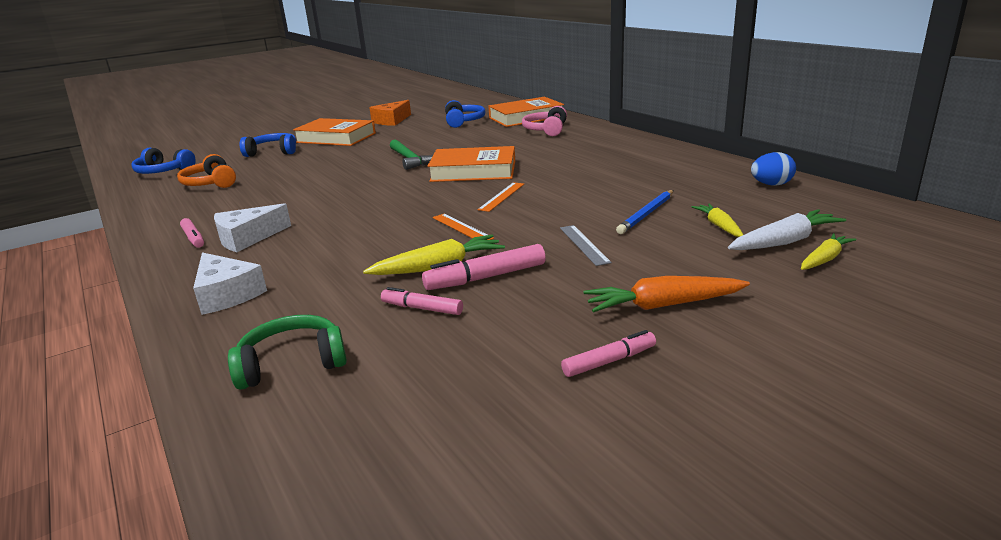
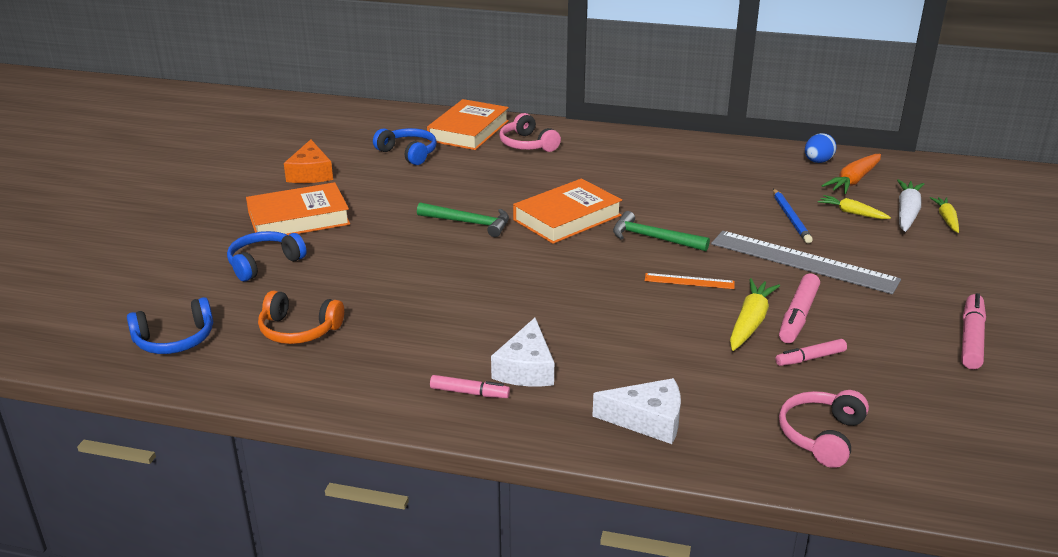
camera: 45 degrees left, 5 degrees up
green headphones [228,315,347,390] -> pink headphones [779,390,869,468]
orange ruler [477,182,524,212] -> green hammer [613,211,710,251]
grey ruler [560,225,612,266] -> grey ruler [711,231,901,294], size x2.15
pink marker [561,330,656,377] -> pink marker [961,293,986,369], size x1.55
orange carrot [583,276,750,312] -> orange carrot moved to [822,154,881,194]

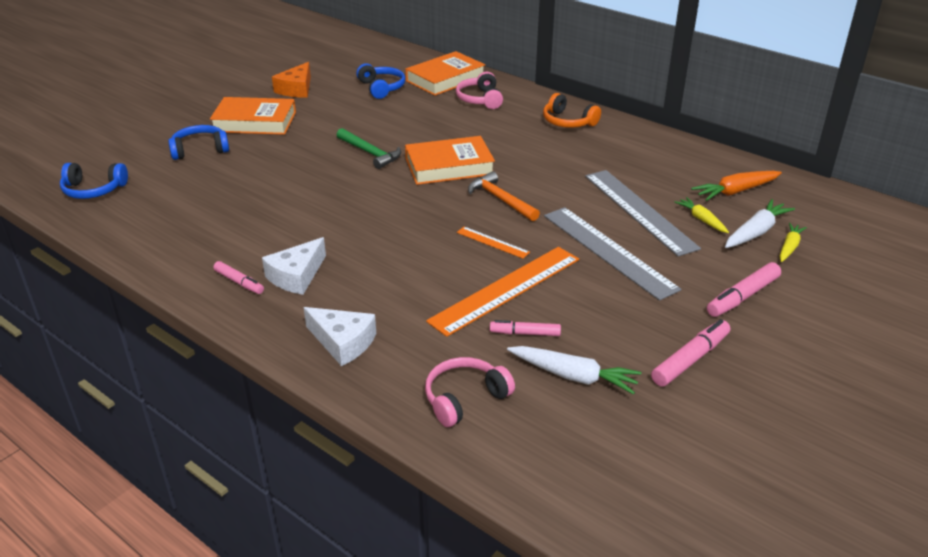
camera: 25 degrees right, 5 degrees up
orange headphones [258,291,344,344] -> orange headphones moved to [543,93,601,128]
green hammer [613,211,710,251] -> orange hammer [468,171,540,221]
yellow carrot [730,278,780,351] -> orange ruler [426,247,579,337]
blue pencil [773,189,813,244] -> grey ruler [585,170,701,256]
pink marker [779,274,820,343] -> pink marker moved to [707,262,781,317]
blue egg [805,133,837,163] -> none
none -> white carrot [507,346,642,395]

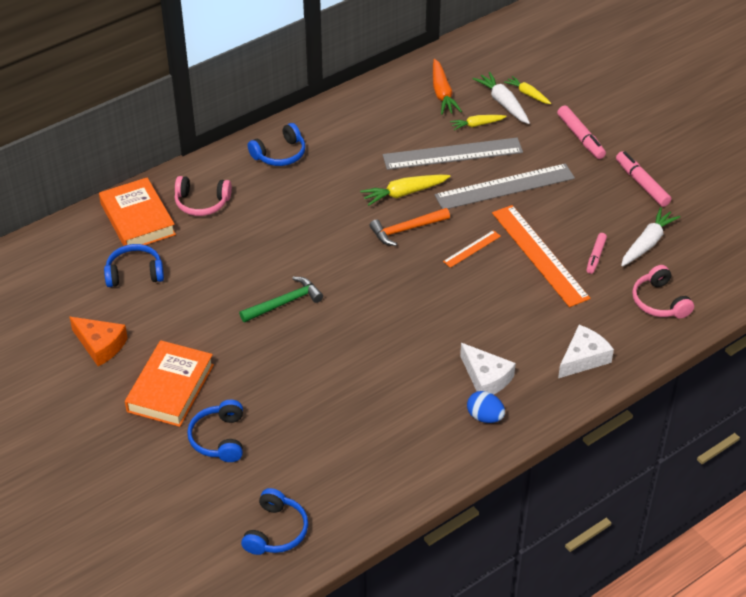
camera: 75 degrees left, 10 degrees up
pink marker [213,261,264,294] -> blue egg [467,391,505,423]
orange book [405,136,495,185] -> none
orange headphones [543,93,601,128] -> blue headphones [248,123,306,166]
none -> yellow carrot [360,175,450,206]

